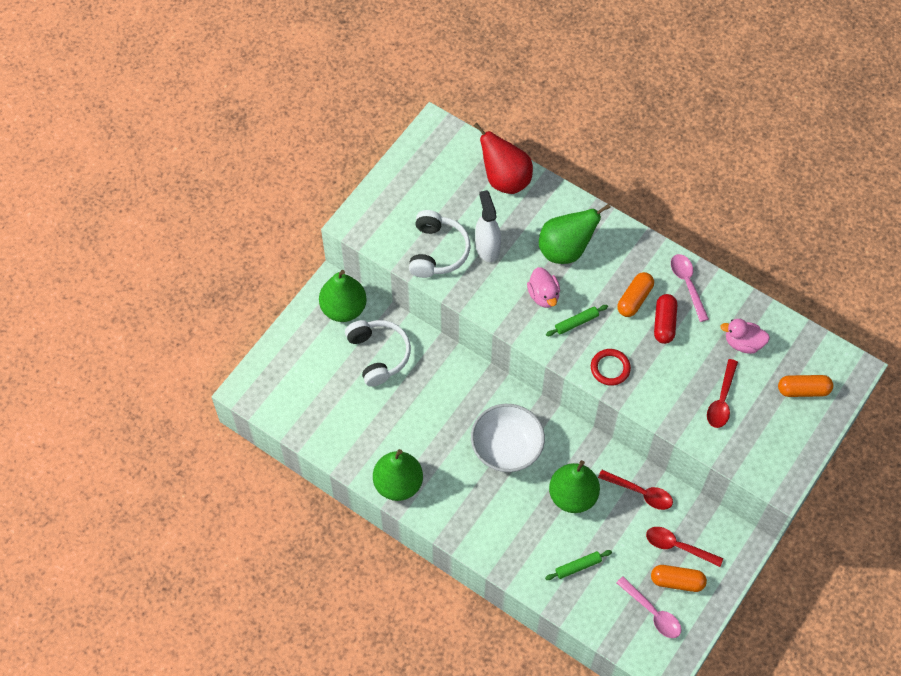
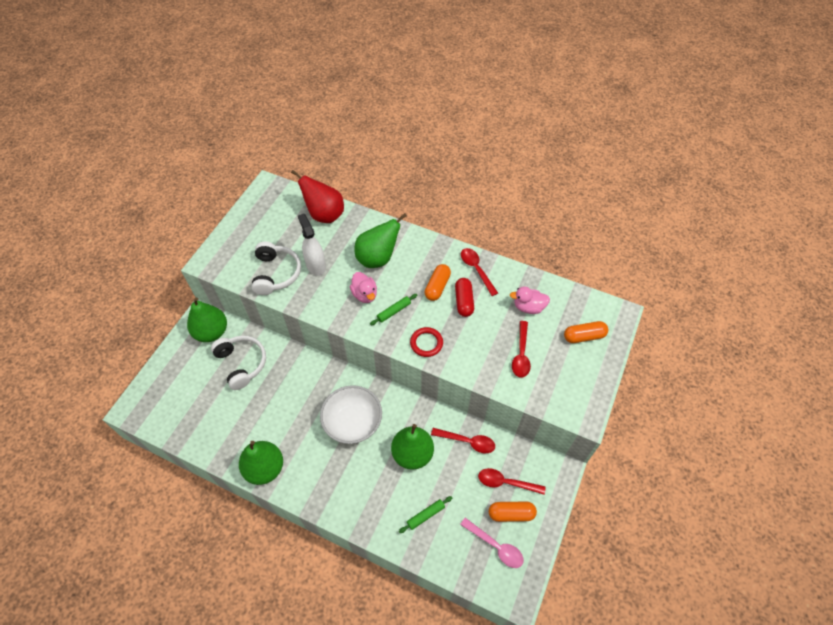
camera: 10 degrees left, 5 degrees down
pink spoon [671,254,709,322] -> red spoon [461,248,498,296]

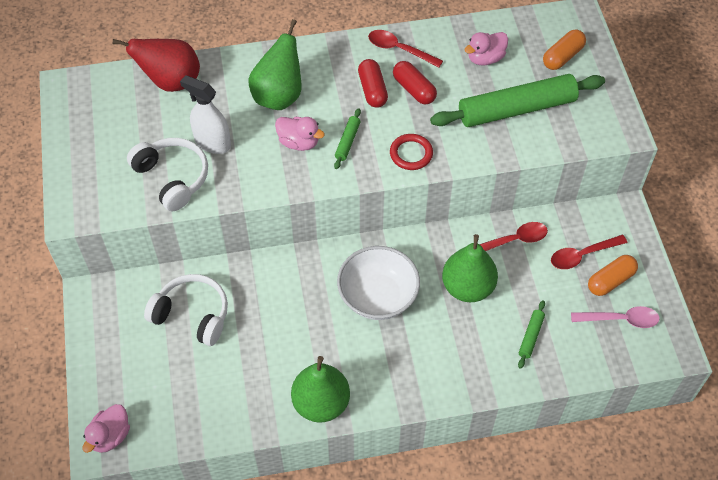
camera: 35 degrees left, 0 degrees up
green pear [187,297,227,342] -> none
orange capsule [425,264,451,301] -> red capsule [358,59,388,108]
red spoon [512,321,531,378] -> green rolling pin [430,74,605,127]
none -> pink duck [83,404,130,453]

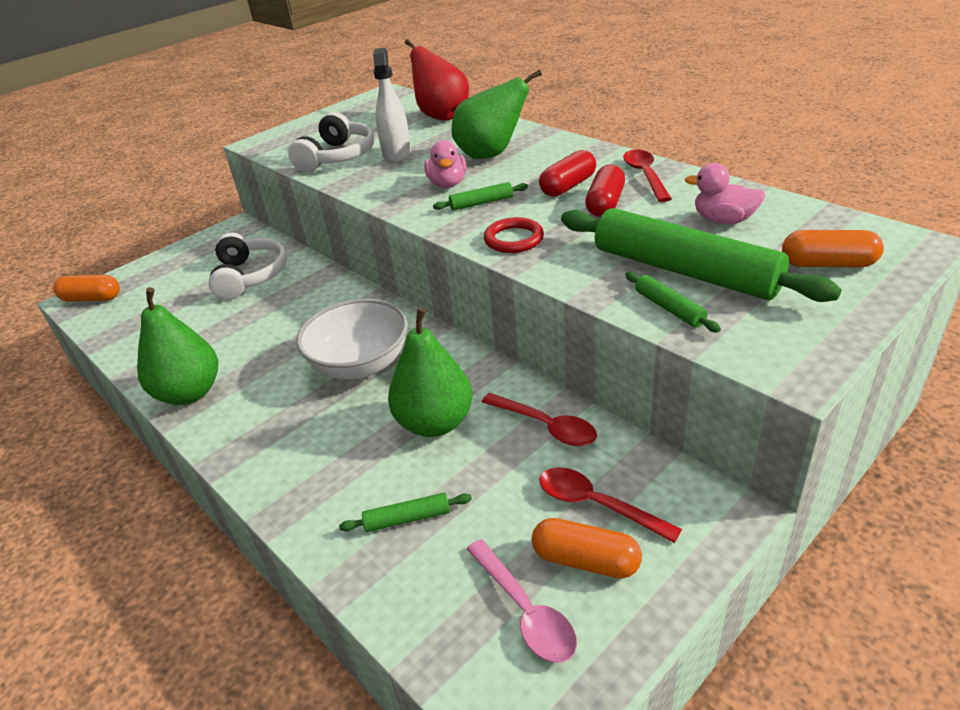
camera: 60 degrees right, 20 degrees down
pink duck [83,404,130,453] -> orange capsule [53,275,120,302]
none -> green rolling pin [625,272,721,332]

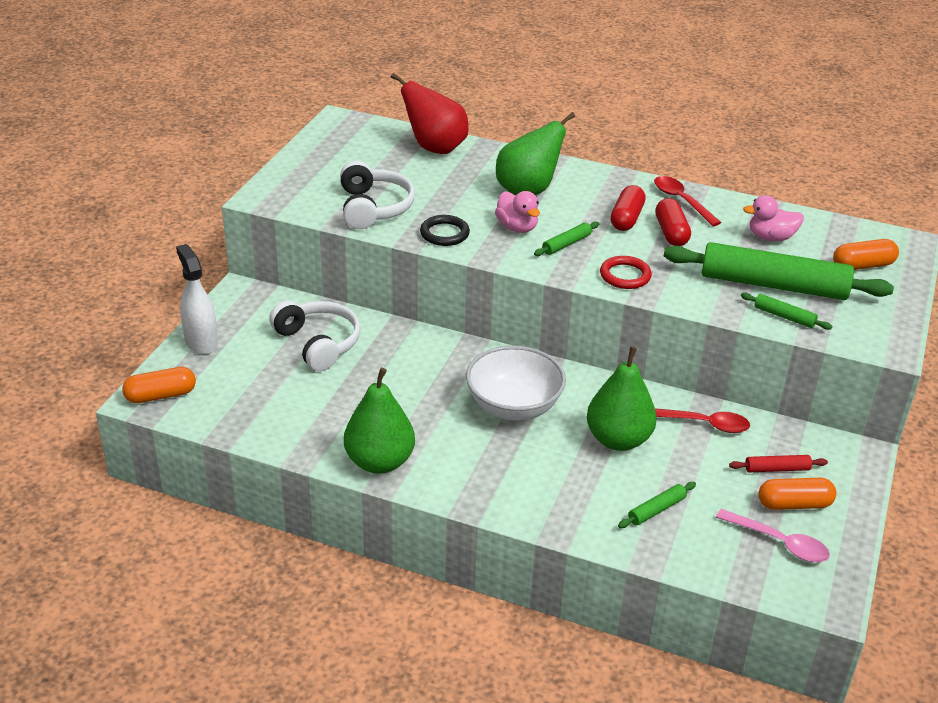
camera: 30 degrees left, 0 degrees up
white spray bottle [373,48,411,163] -> white spray bottle moved to [176,244,218,354]
red spoon [539,467,682,543] -> red rolling pin [729,455,828,472]
none -> black ring [420,215,470,246]

